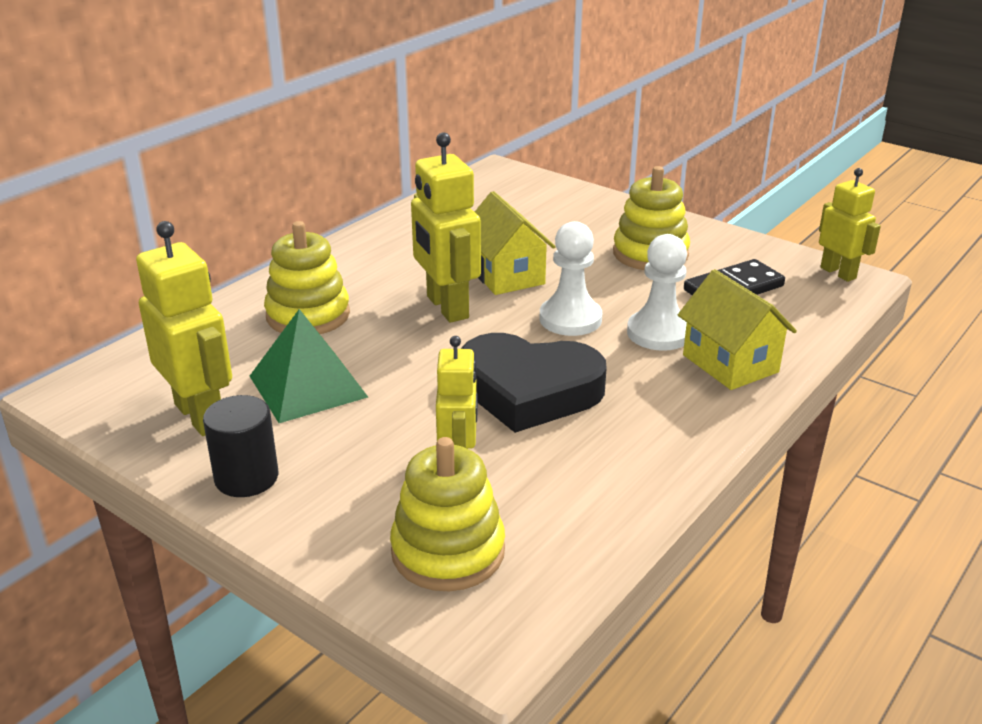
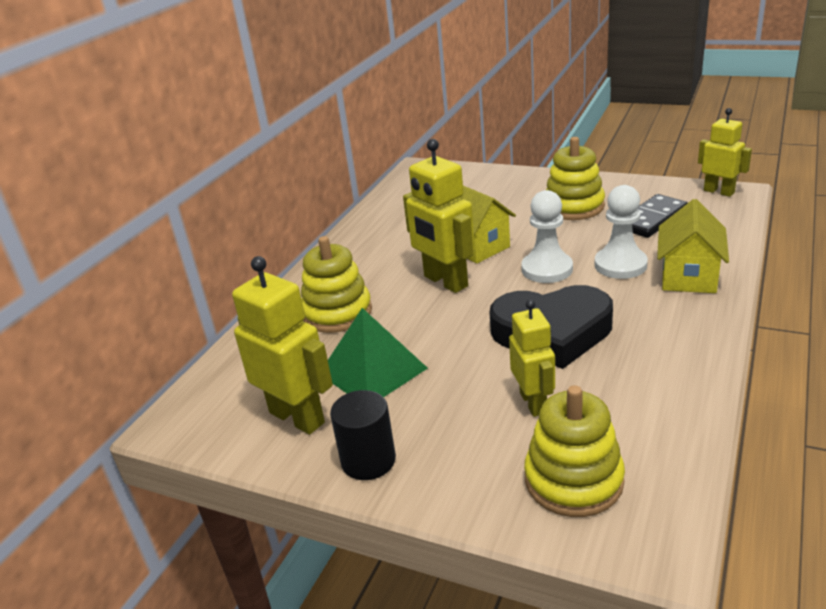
camera: 10 degrees left, 0 degrees up
yellow house [678,269,797,390] -> yellow house turned 60 degrees clockwise [657,199,729,293]

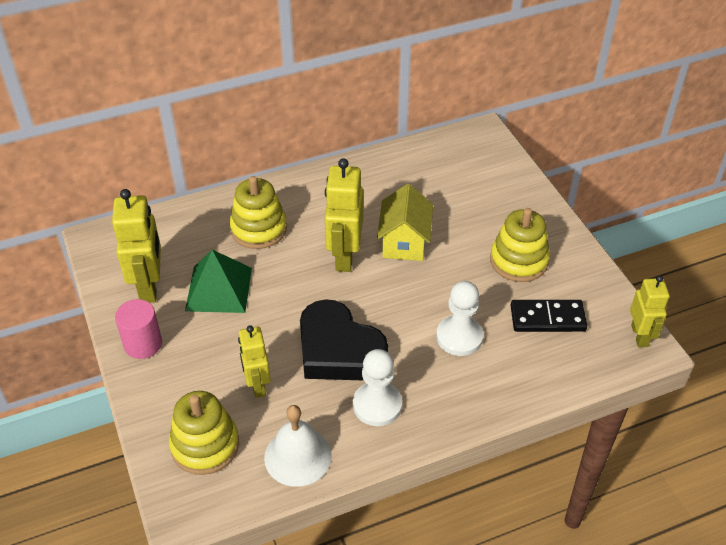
camera: 40 degrees right, 15 degrees up
black cylinder [330,390,396,480] -> pink cylinder [115,299,162,359]
yellow robot [509,300,555,417] -> yellow robot turned 135 degrees clockwise [238,325,271,398]
white pawn [521,190,573,283] -> white pawn moved to [353,349,402,426]
yellow house [657,199,729,293] -> none
none -> white bell [264,405,332,487]

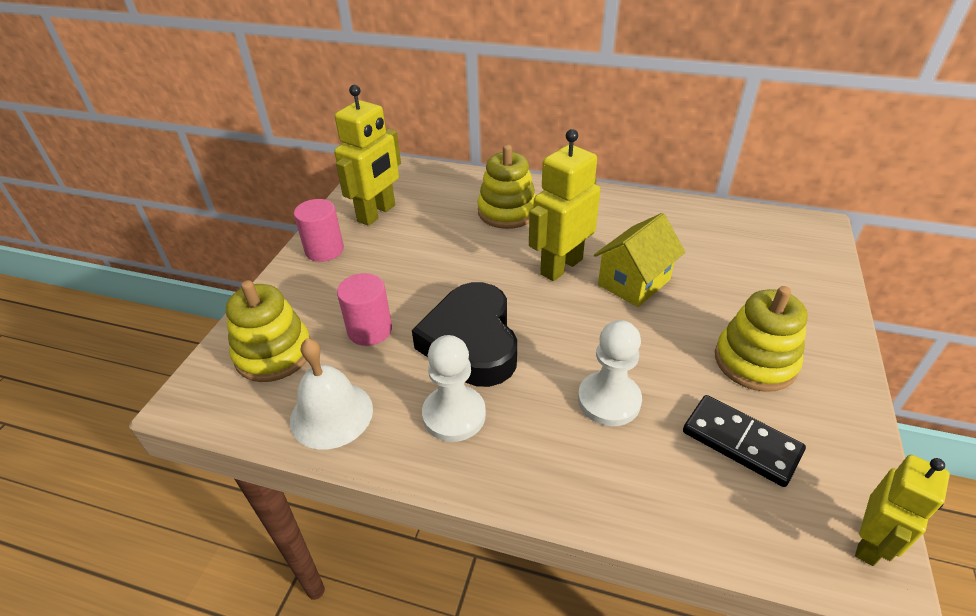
camera: 40 degrees right, 5 degrees down
green pyramid [185,250,252,313] -> none
yellow robot [238,325,271,398] -> pink cylinder [337,273,392,346]

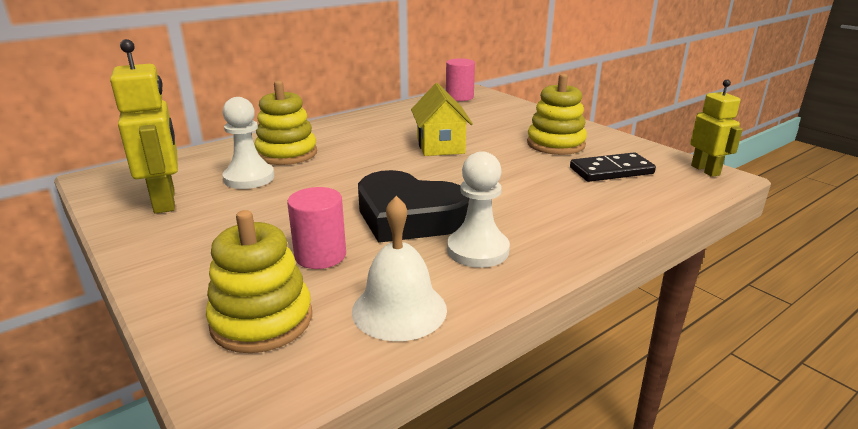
camera: 55 degrees left, 15 degrees down
pink cylinder [294,199,344,262] -> pink cylinder moved to [446,58,475,101]
yellow robot [529,129,601,281] -> none
white pawn [578,320,642,426] -> white pawn moved to [223,97,274,189]

